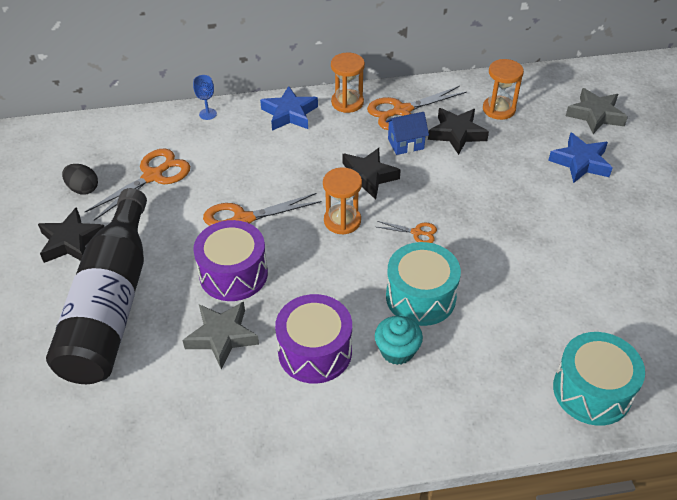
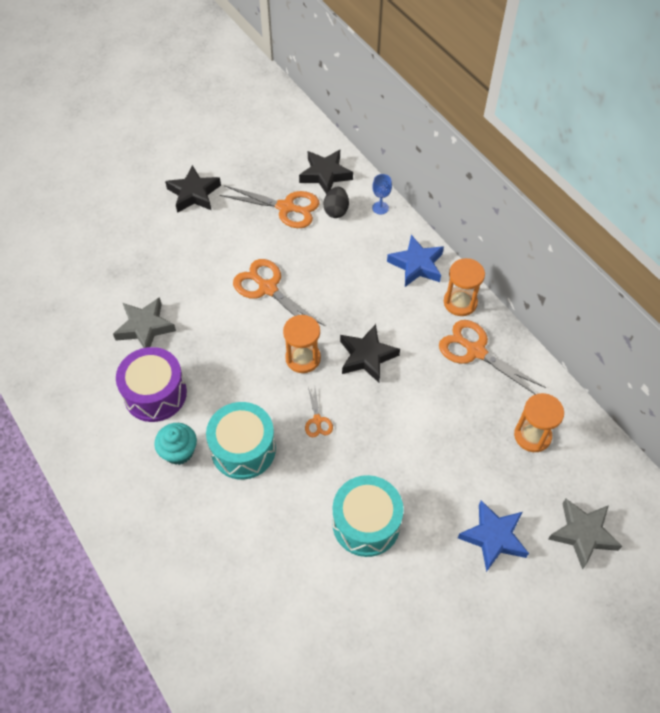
camera: 65 degrees right, 10 degrees up
black bottle [46,188,147,384] -> none
black egg [62,164,98,195] -> black egg moved to [324,187,349,218]
purple drum [193,220,268,301] -> none
blue house [386,112,429,155] -> none
black star [428,108,489,155] -> black star moved to [299,150,353,194]
turquoise drum [553,332,645,426] -> turquoise drum moved to [332,475,404,557]

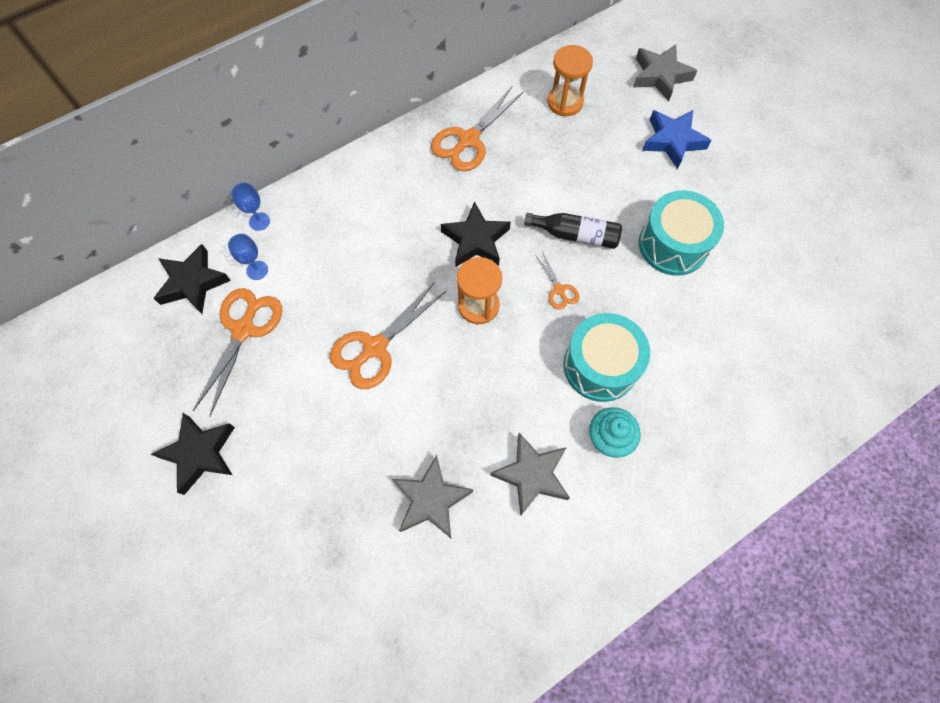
camera: 90 degrees left, 10 degrees up
purple drum [116,347,187,422] -> grey star [490,433,570,516]
orange scissors [305,387,333,437] -> orange scissors turned 75 degrees clockwise [536,253,580,310]
black egg [324,187,349,218] -> blue goblet [228,234,268,280]
blue star [387,235,444,287] -> none
orange hourglass [444,258,485,316] -> none
none -> black bottle [524,213,622,249]

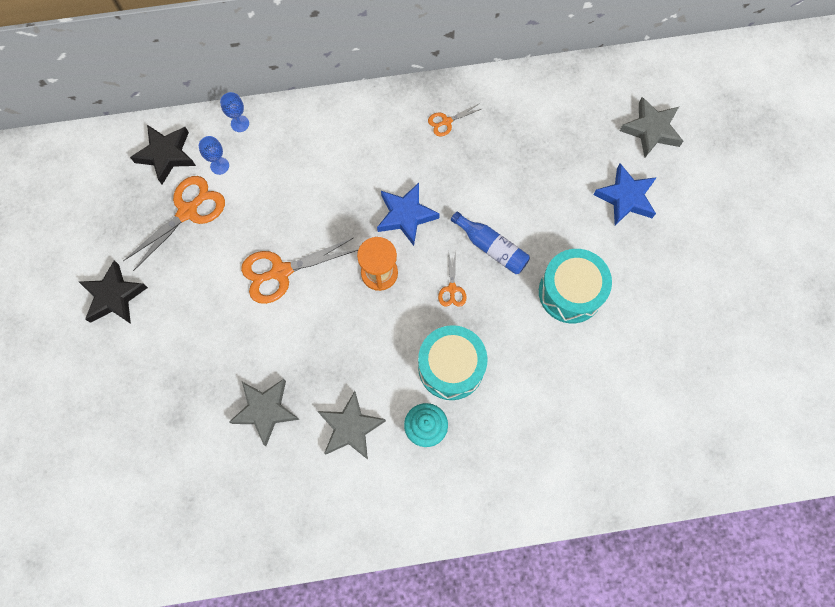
camera: 25 degrees right, 5 degrees up
orange scissors [431,86,524,171] -> orange scissors [428,103,481,136], size x0.51
black star [441,201,511,267] -> blue star [377,183,440,246]
black bottle [524,213,622,249] -> blue bottle [451,211,530,274]
orange hourglass [547,45,593,116] -> none

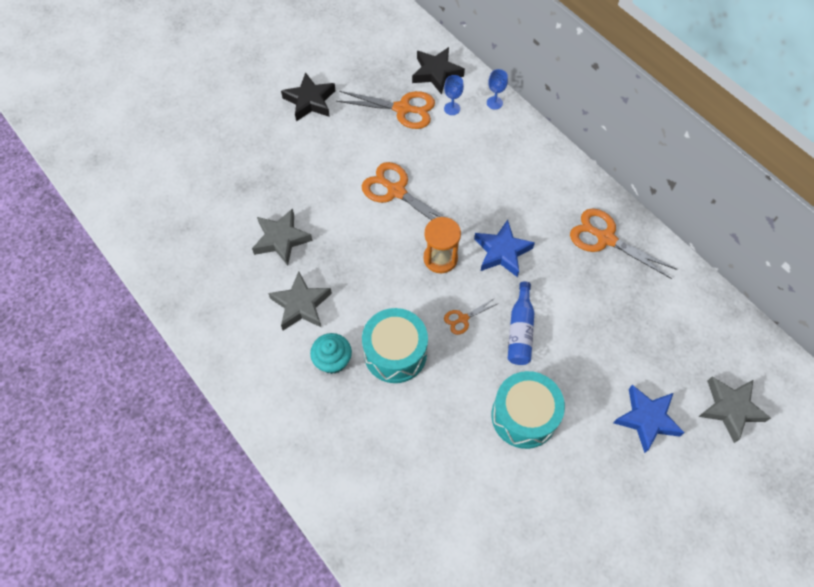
camera: 60 degrees right, 10 degrees down
orange scissors [428,103,481,136] -> orange scissors [570,208,677,279], size x1.97

